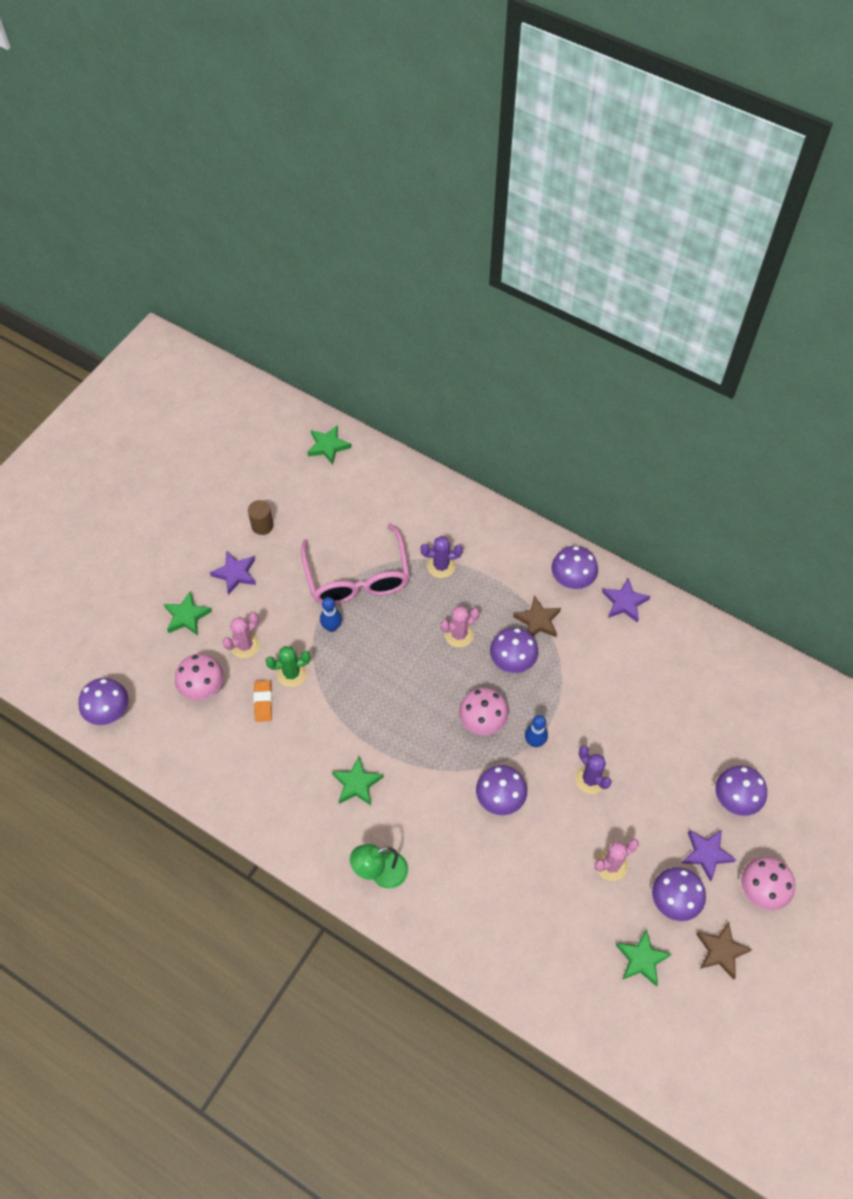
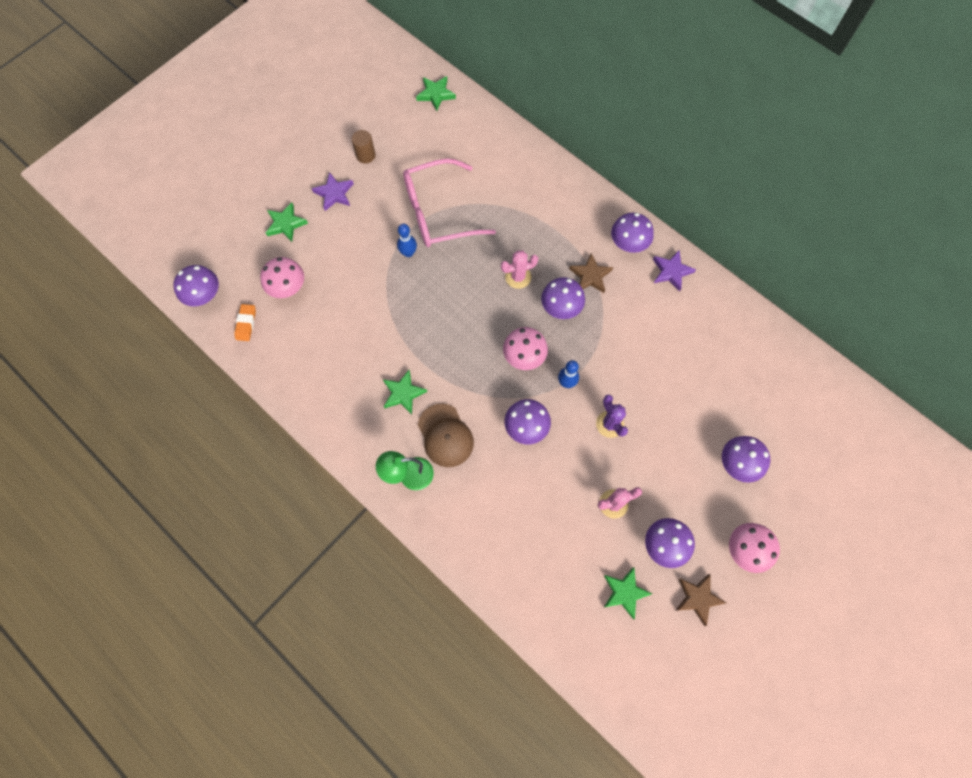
camera: 10 degrees right, 10 degrees up
pink cactus [222,613,260,658] -> none
orange eraser [254,680,272,722] -> orange eraser moved to [234,304,256,341]
green cactus [266,646,311,687] -> none
pink glasses [301,523,410,605] -> pink glasses turned 75 degrees clockwise [403,158,496,247]
purple cactus [420,536,463,578] -> none
purple star [682,830,736,882] -> none
none -> brown cap [418,404,474,467]

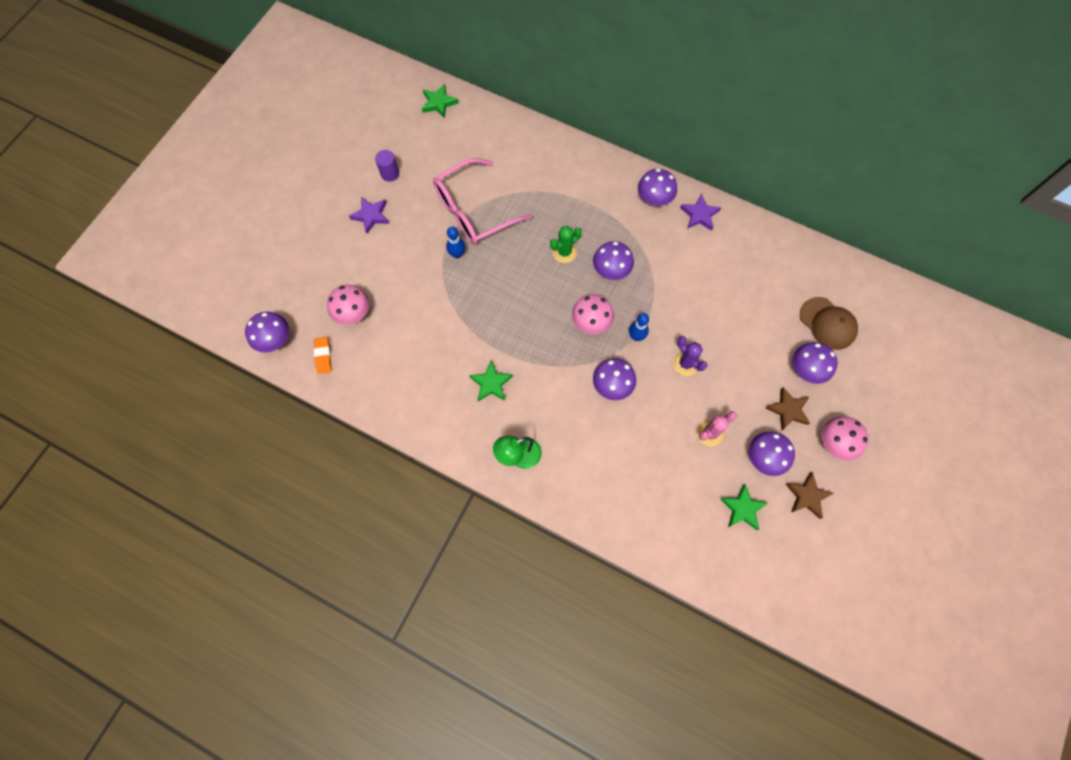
camera: 15 degrees left, 0 degrees up
green star [266,202,308,242] -> none
brown cylinder [351,130,376,163] -> purple cylinder [375,150,399,182]
brown cap [418,404,474,467] -> brown cap moved to [800,297,858,350]
pink cactus [501,250,538,289] -> green cactus [550,226,582,263]
brown star [569,253,613,293] -> brown star moved to [766,387,810,430]

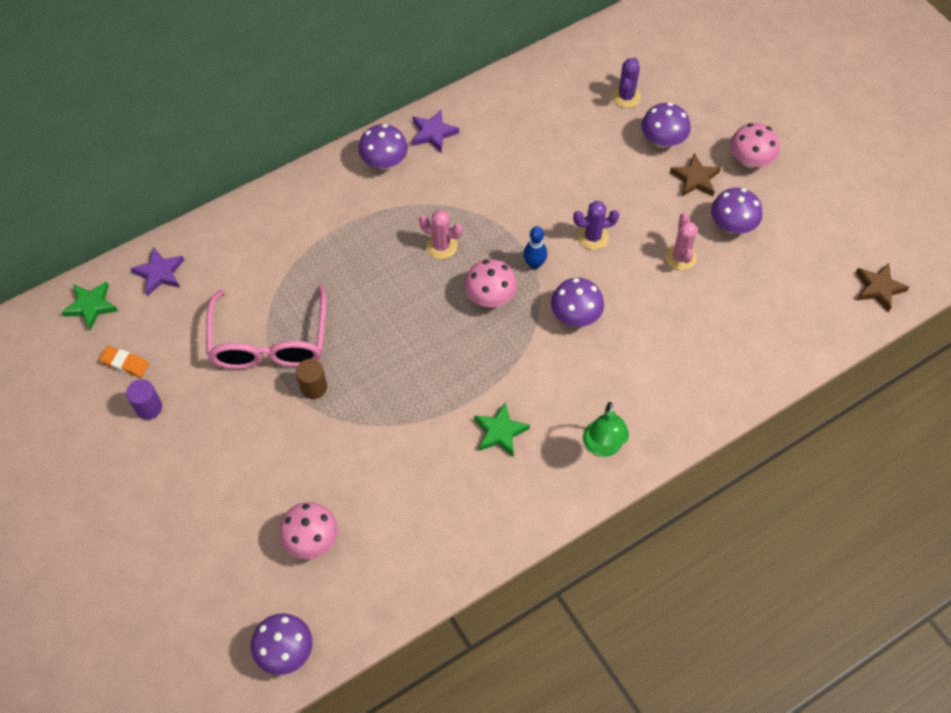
camera: 60 degrees left, 10 degrees down
orange eraser [314,337,332,374] -> orange eraser moved to [99,346,149,377]
purple star [349,197,389,234] -> purple star moved to [130,247,184,296]
blue bowling pin [446,227,465,258] -> brown cylinder [296,359,327,399]
green cactus [550,226,582,263] -> none
purple mushroom [593,241,634,280] -> pink cactus [419,210,463,259]
green star [720,484,768,530] -> none
brown star [785,472,834,519] -> brown star moved to [856,263,909,312]
brown cap [800,297,858,350] -> purple cactus [612,58,641,108]

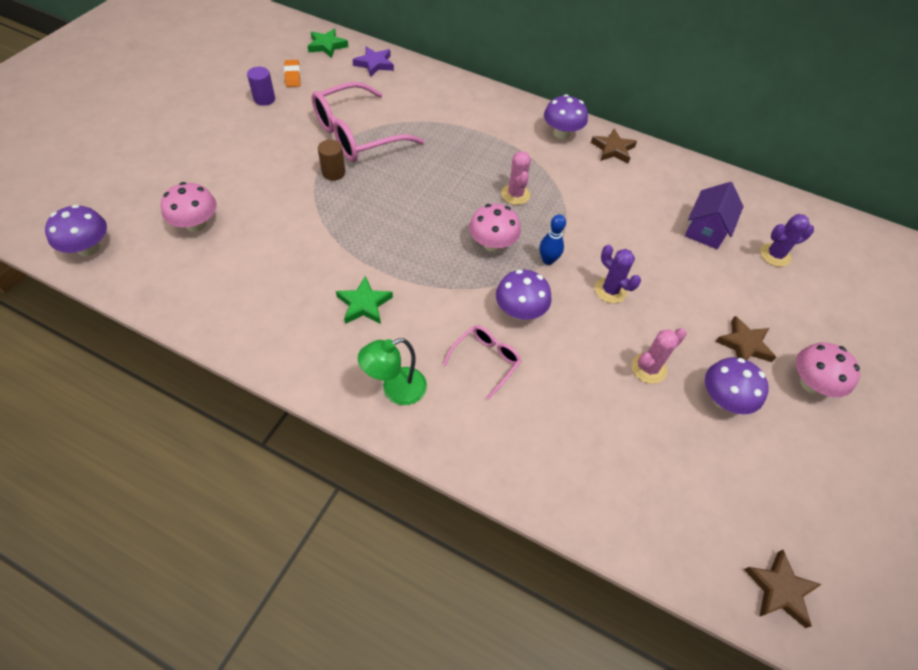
camera: 55 degrees right, 5 degrees down
purple star [412,110,459,153] -> brown star [591,129,637,164]
purple mushroom [641,102,690,148] -> none
none -> pink glasses [443,325,521,400]
none -> purple house [685,182,744,249]

